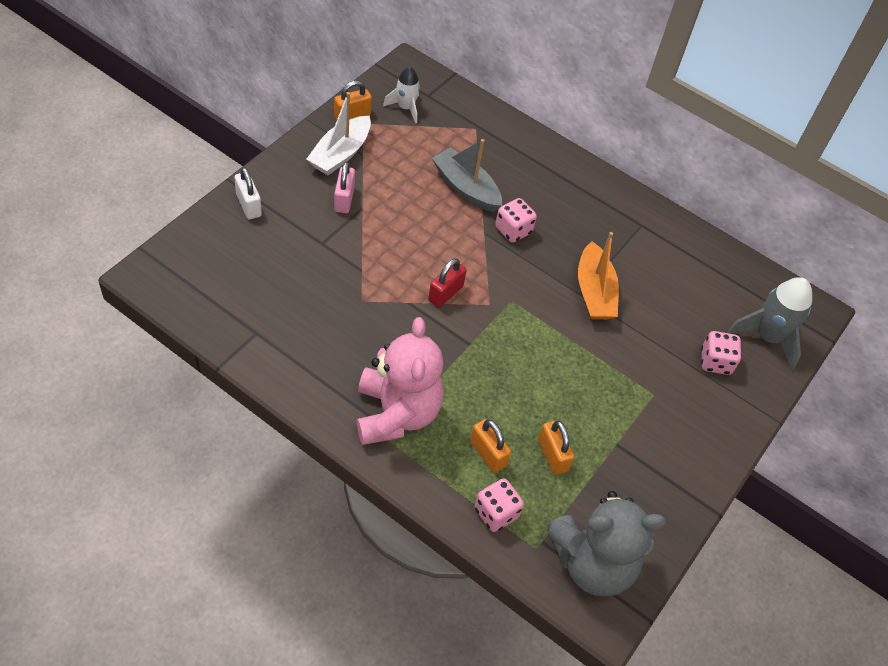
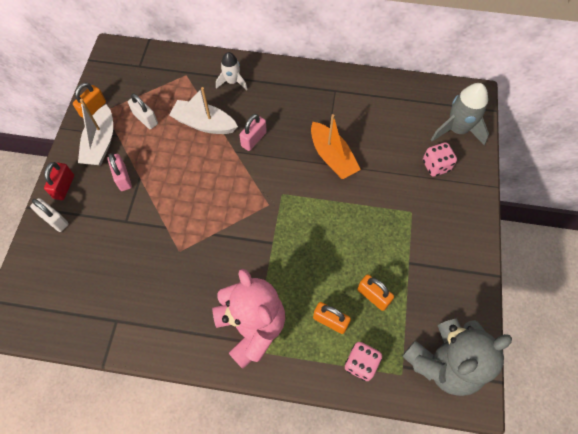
camera: 20 degrees left, 10 degrees up
white rocket [383,67,420,123] -> white rocket moved to [216,52,247,90]
red padlock [428,258,467,308] -> red padlock moved to [44,162,74,200]
grey boat [432,139,502,212] -> white boat [169,87,238,134]
pink dice [495,198,537,243] -> pink padlock [239,114,267,151]
none -> white padlock [128,93,158,129]

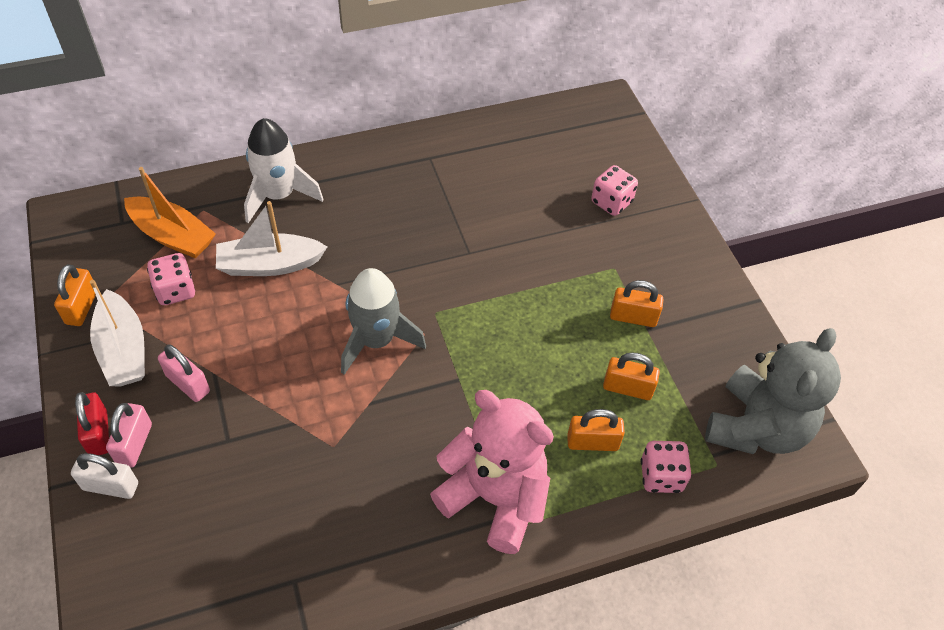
camera: 30 degrees left, 10 degrees down
white padlock [128,93,158,129] -> pink dice [147,253,195,305]
white rocket [216,52,247,90] -> white rocket [244,118,323,223], size x1.61
pink padlock [239,114,267,151] -> pink padlock moved to [106,403,152,468]
orange boat [311,114,361,179] -> orange boat moved to [124,167,216,258]
grey rocket [431,83,489,145] -> grey rocket moved to [341,268,426,375]
none -> orange padlock [610,280,664,327]

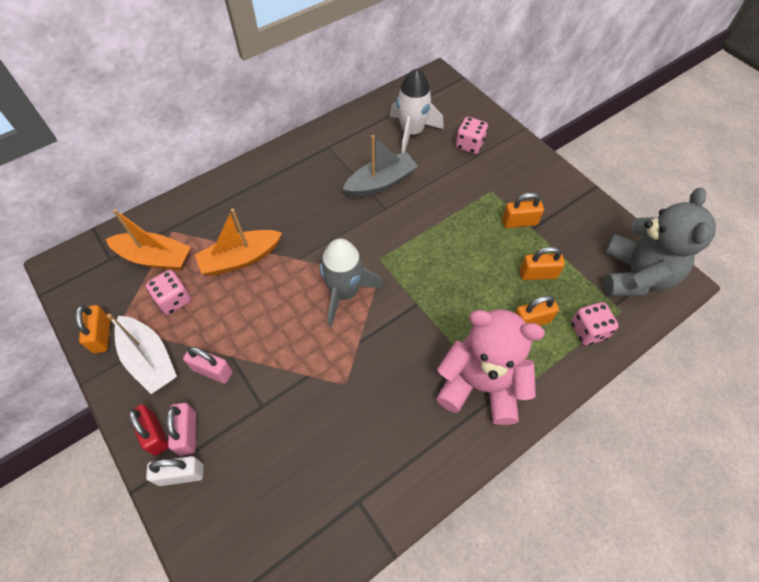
camera: 15 degrees left, 5 degrees up
white boat [216,201,327,276] -> orange boat [195,208,282,276]
white rocket [244,118,323,223] -> white rocket moved to [390,68,444,153]
none -> grey boat [343,135,418,197]

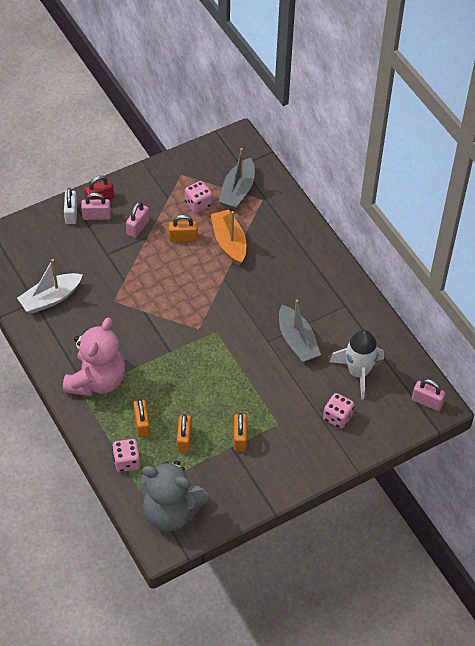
camera: 95 degrees right, 5 degrees down
orange padlock [75,305,110,353] -> orange padlock moved to [169,215,198,242]
orange boat [106,209,191,270] -> grey boat [219,148,255,210]
white boat [107,314,177,394] -> white boat moved to [17,259,83,314]
grey rocket [320,238,384,326] -> none
none -> pink padlock [412,379,446,411]

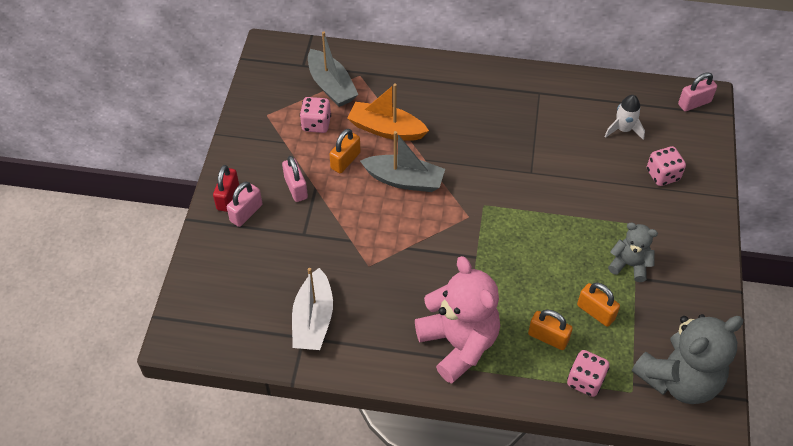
camera: 50 degrees left, 0 degrees up
white padlock [64,188,77,224] -> none
orange padlock [234,413,247,451] -> grey teddy bear [608,222,658,282]
grey boat [279,300,321,362] -> grey boat moved to [360,131,445,192]
white rocket [330,330,384,399] -> white rocket [604,95,645,140], size x0.62

